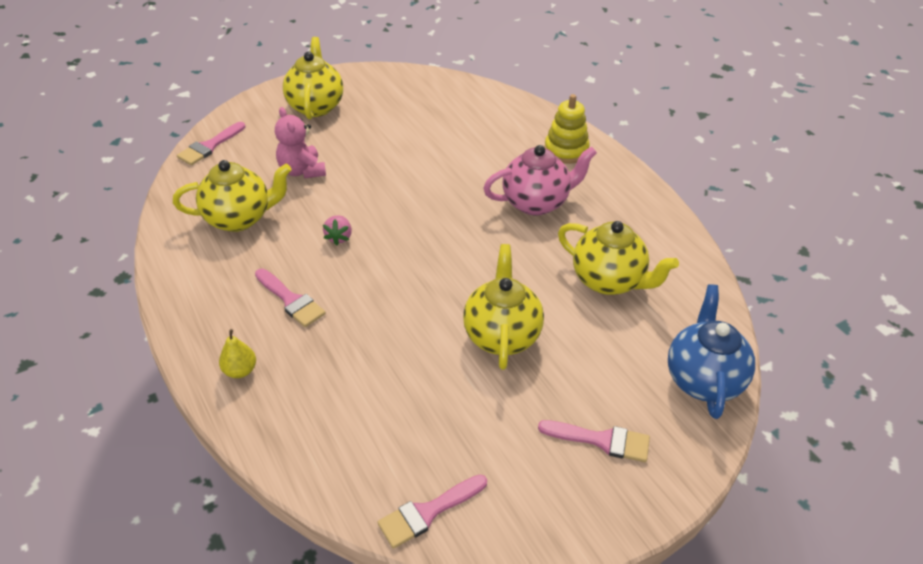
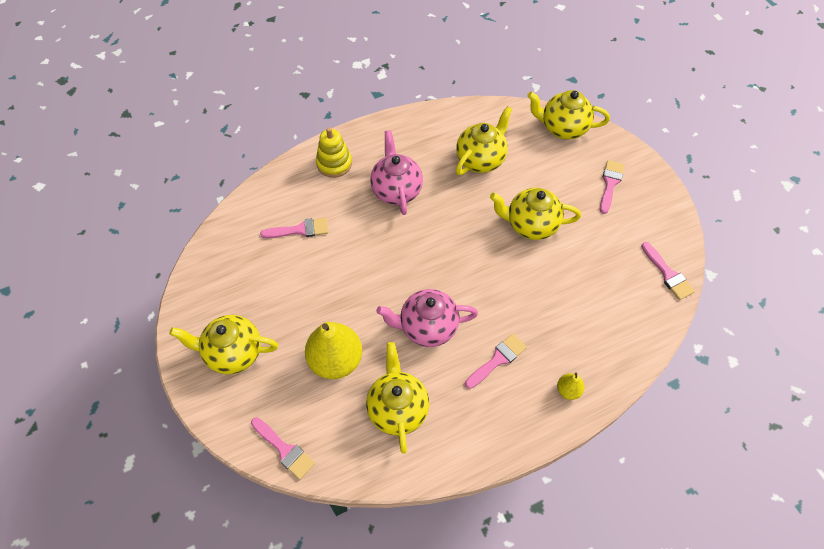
camera: 85 degrees left, 15 degrees up
pink teddy bear [275,107,326,179] -> yellow pear [305,322,362,379]
pink strawberry [323,215,352,245] -> pink teapot [376,289,478,347]
blue teapot [668,284,755,419] -> yellow teapot [527,90,610,140]
none -> pink brush [260,218,328,238]

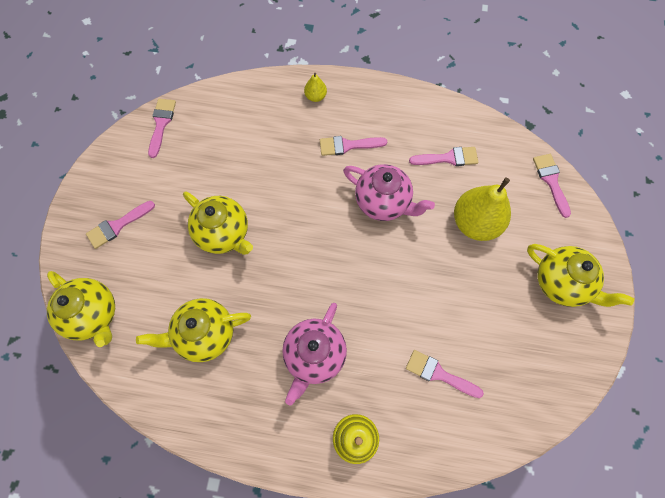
camera: 145 degrees left, 10 degrees up
yellow teapot [366,342,429,454] -> pink brush [409,147,478,166]

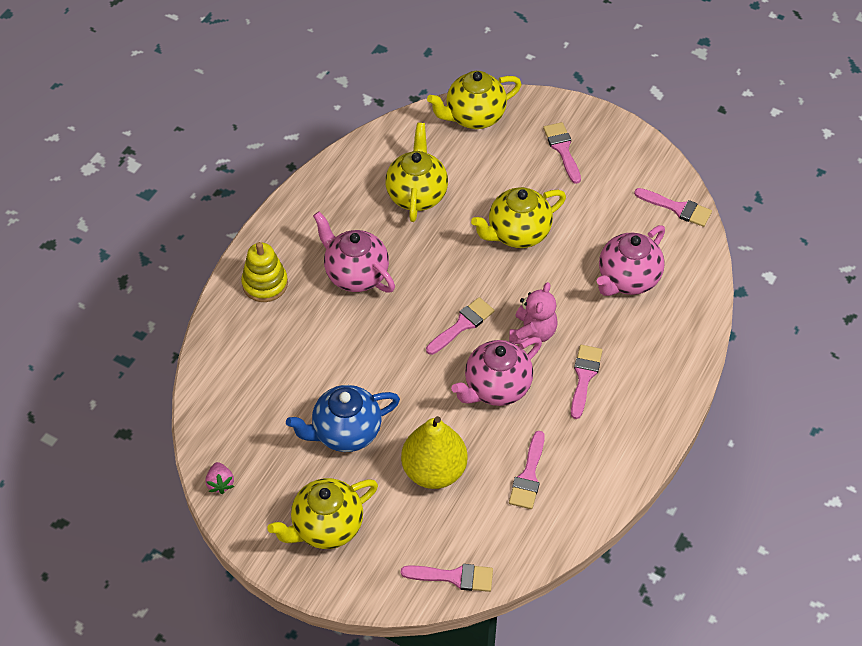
camera: 110 degrees right, 15 degrees down
yellow pear [304,73,327,102] -> none
pink brush [406,350,484,398] -> pink brush moved to [426,297,495,355]
none -> pink strawberry [205,462,234,494]
none -> blue teapot [286,385,400,452]
none -> pink teddy bear [509,282,558,344]
none -> pink teapot [597,225,665,296]

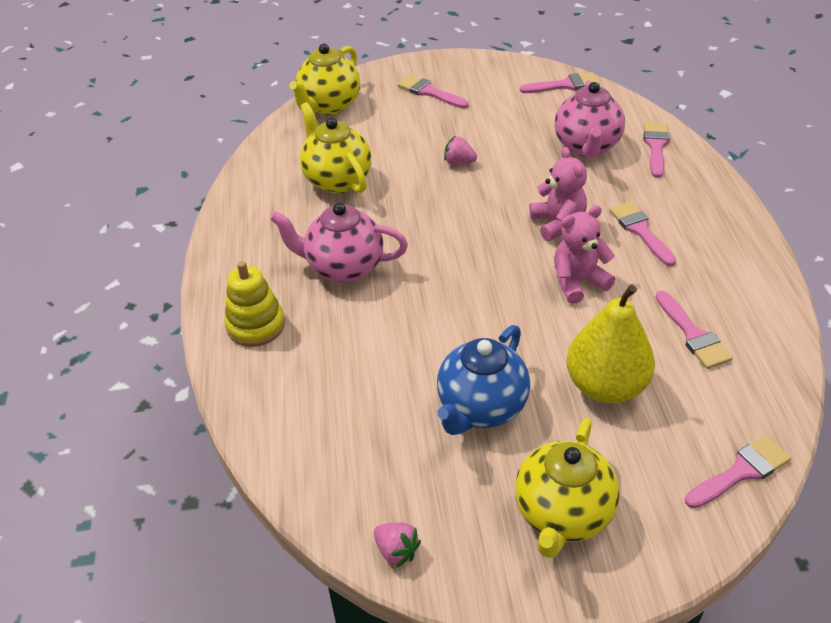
camera: 35 degrees left, 10 degrees down
pink brush [426,297,495,355] -> pink brush moved to [643,122,669,178]
pink teapot [451,337,542,406] -> pink teddy bear [554,205,615,304]
yellow teapot [471,187,566,248] -> pink strawberry [444,136,477,165]

